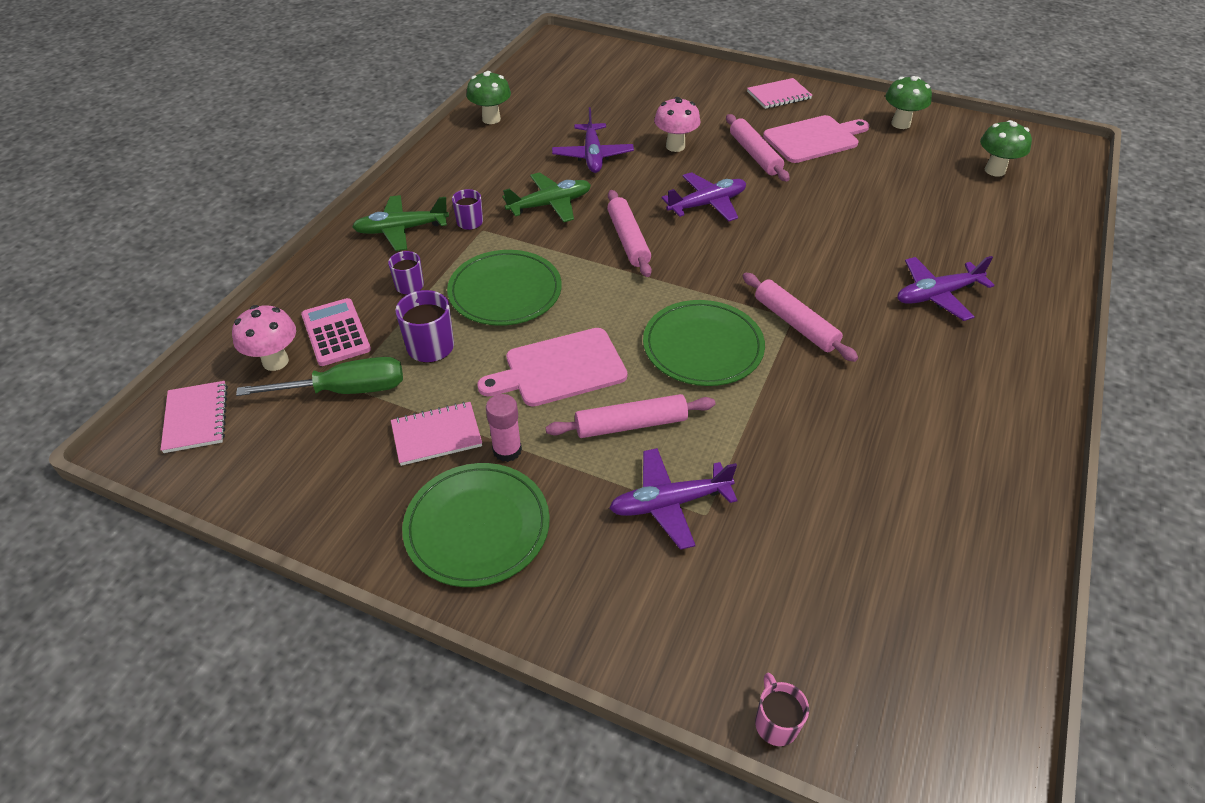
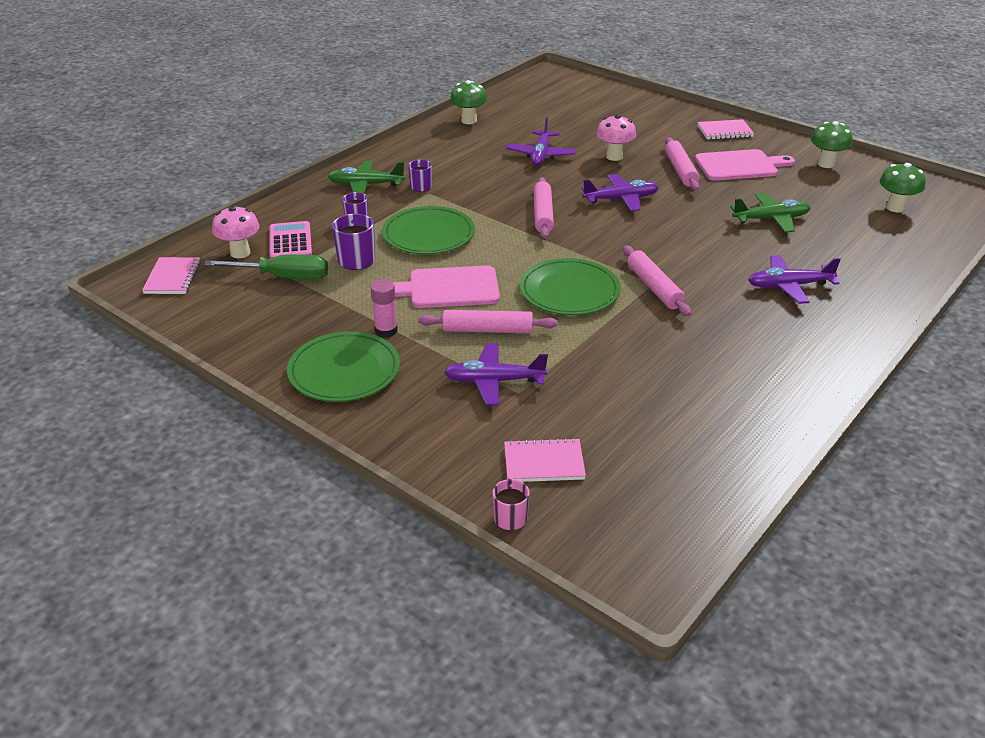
camera: 15 degrees right, 10 degrees down
pink notebook [391,402,482,466] -> pink notebook moved to [504,438,586,482]
green plane [502,172,591,222] -> green plane moved to [730,193,811,233]

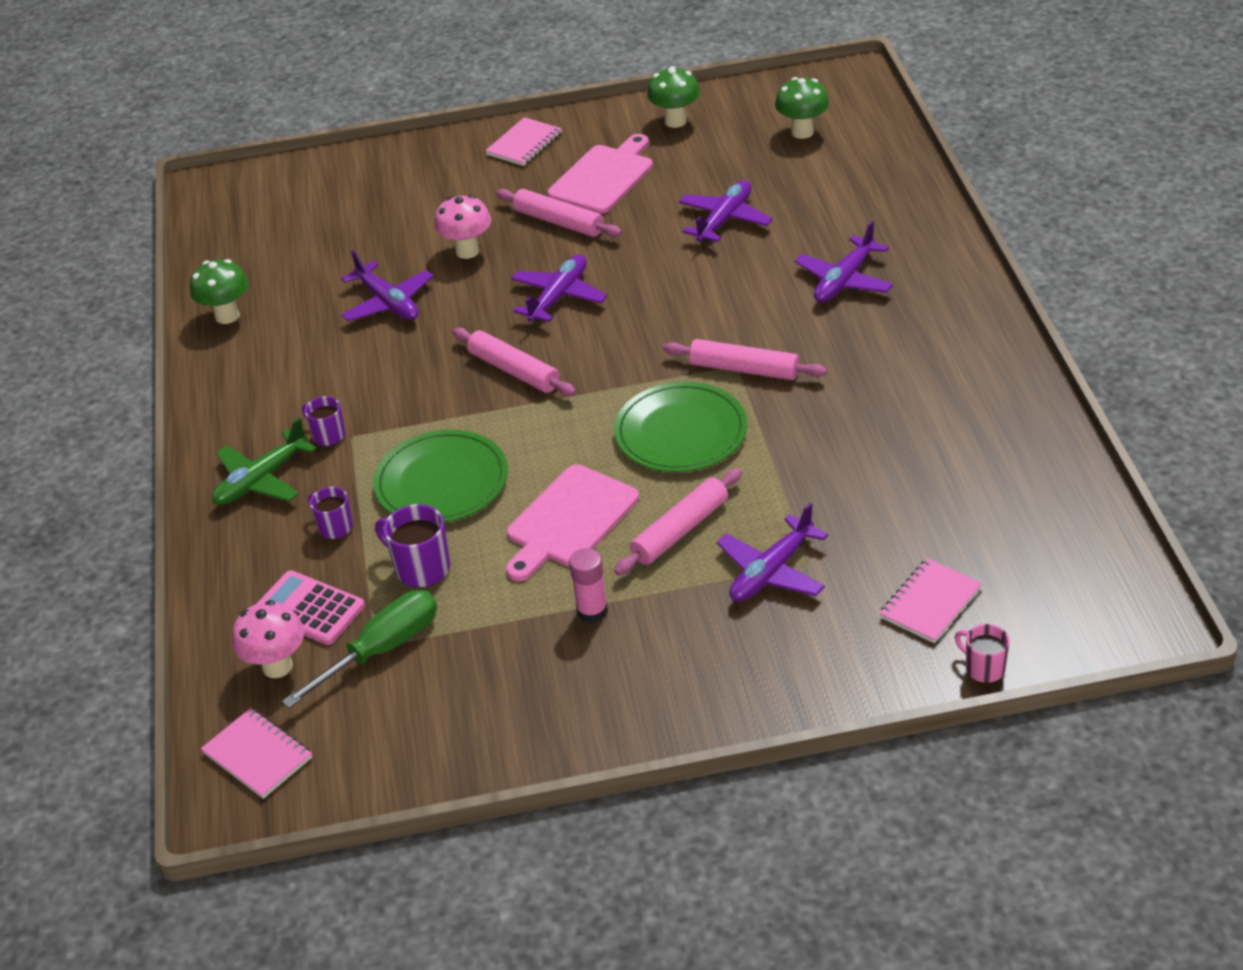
camera: 45 degrees left, 5 degrees up
green plate [287,331,400,402] -> none
green plane [730,193,811,233] -> purple plane [679,180,773,242]

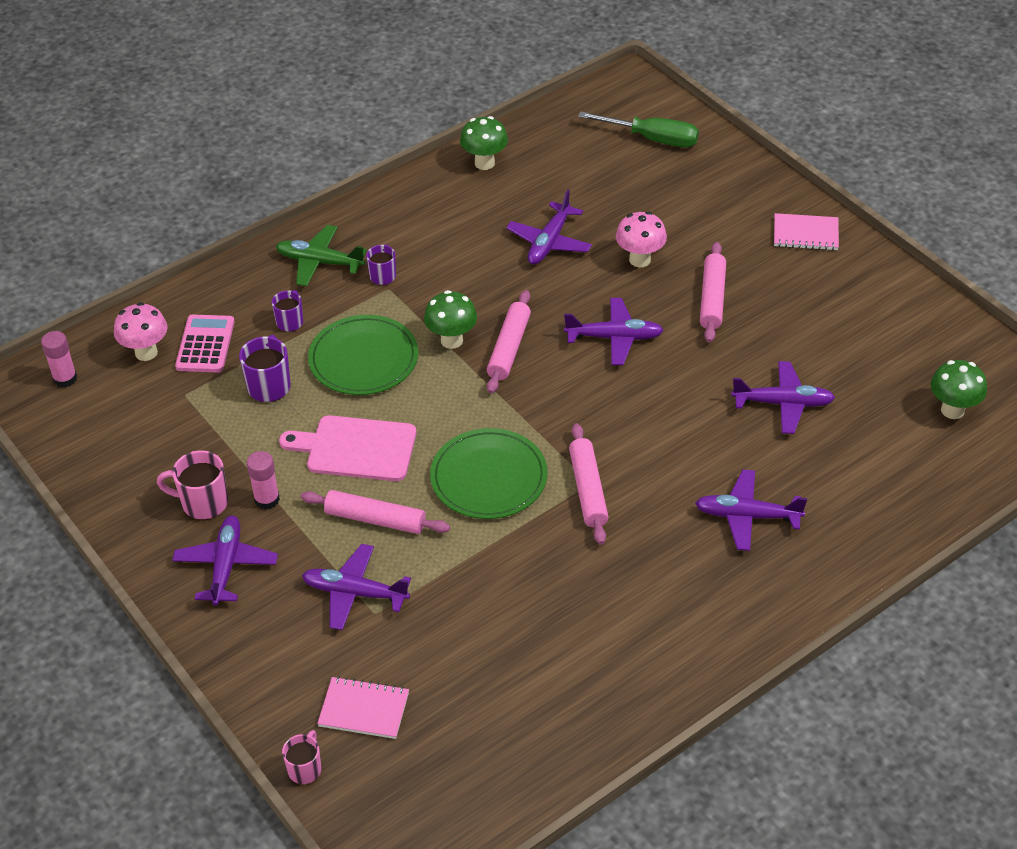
camera: 60 degrees right, 5 degrees up
pink notebook [201,708,312,799] -> pink glue stick [41,331,77,388]
green screwdriver [282,590,437,708] -> green screwdriver moved to [578,111,699,147]
pink cutting board [548,134,653,214] -> none
green mushroom [647,66,700,128] -> green mushroom moved to [424,290,477,349]
none -> pink mug [157,450,228,520]
none -> purple plane [172,515,278,606]

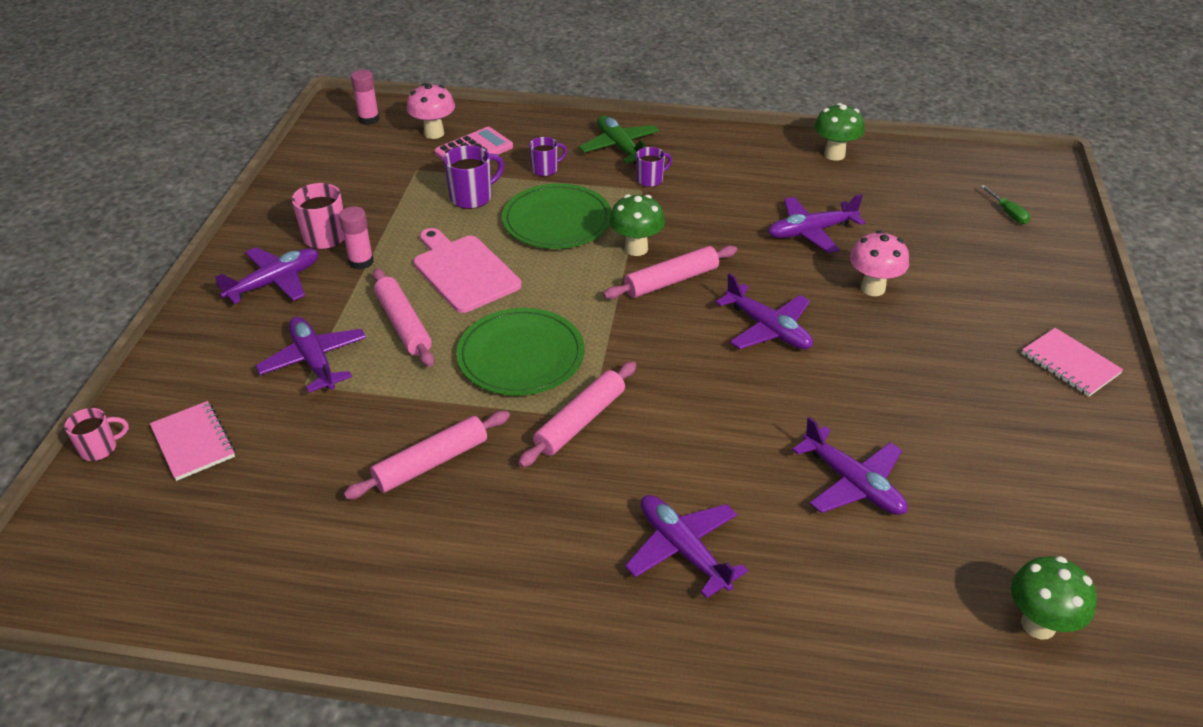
camera: 45 degrees right, 5 degrees down
green screwdriver [578,111,699,147] -> green screwdriver [980,185,1031,224], size x0.49
pink rolling pin [700,242,726,343] -> pink rolling pin moved to [344,411,510,499]

